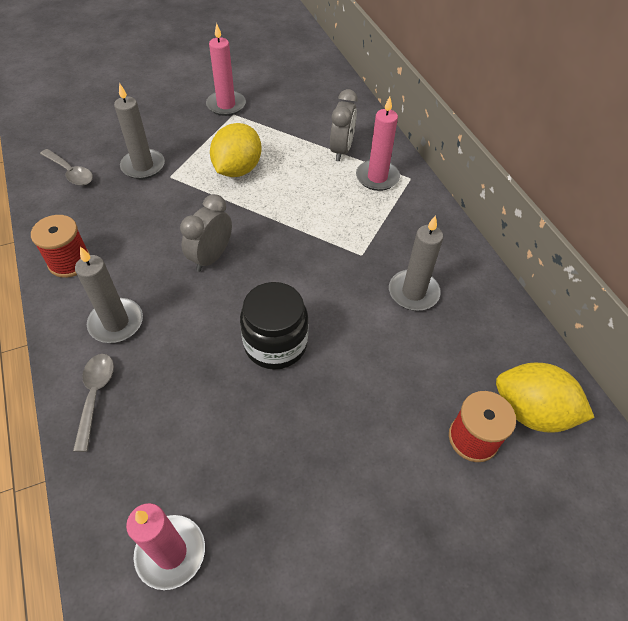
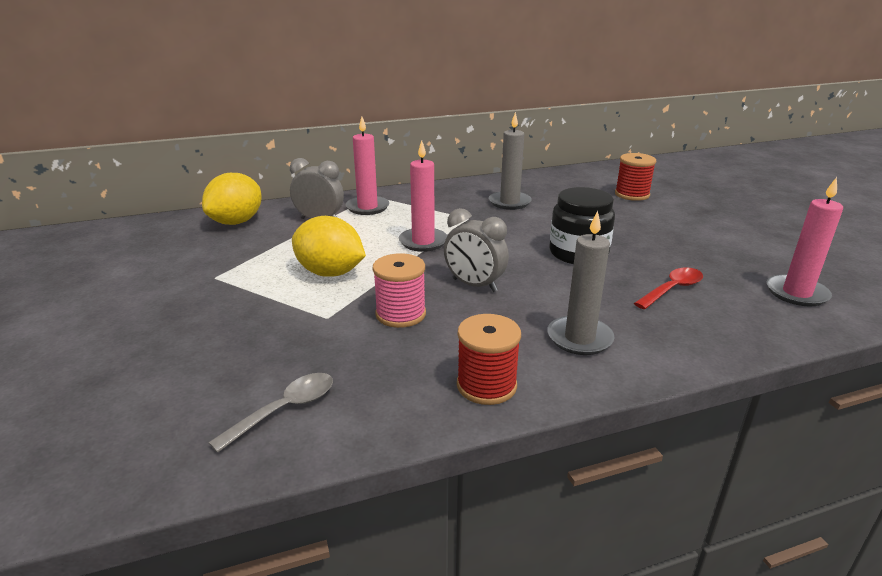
camera: 85 degrees left, 25 degrees down
grey spoon [73,354,114,452] -> none
grey candle [114,83,165,179] -> none
pink candle [206,23,246,116] -> pink candle moved to [399,140,447,252]
yellow lemon [496,363,595,433] -> yellow lemon moved to [202,173,262,225]
none -> pink spool [372,253,426,328]
none -> red spoon [634,267,703,309]

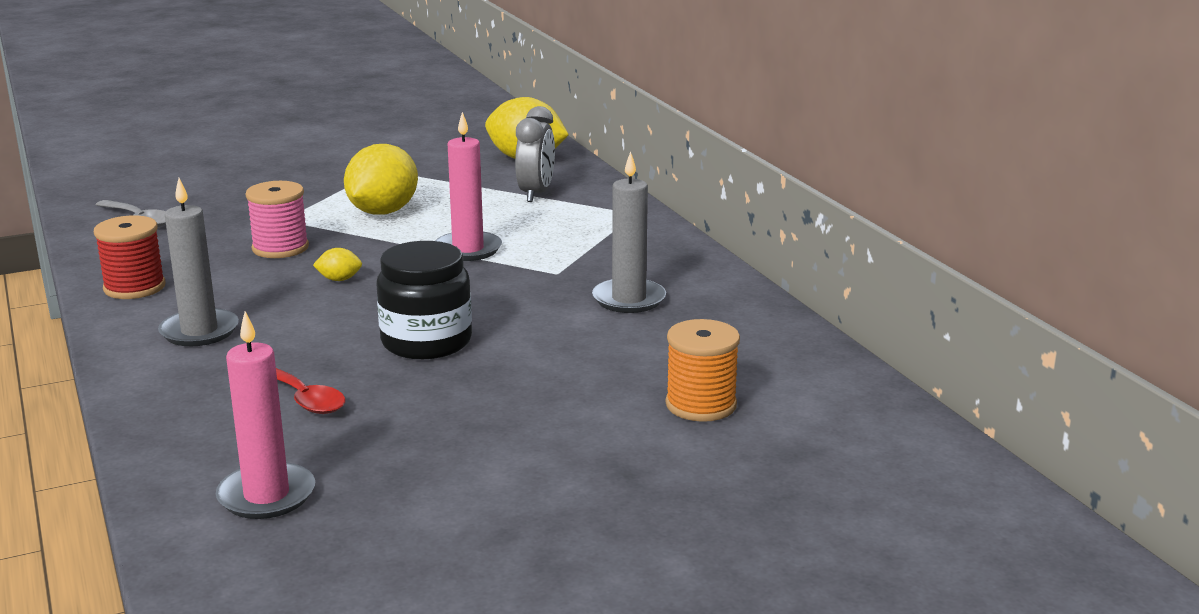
camera: 85 degrees right, 5 degrees down
pink candle [345,116,389,215] -> none
grey clock [444,208,509,292] -> yellow lemon [313,248,362,281]
red spool [615,153,656,201] -> orange spool [666,319,740,422]

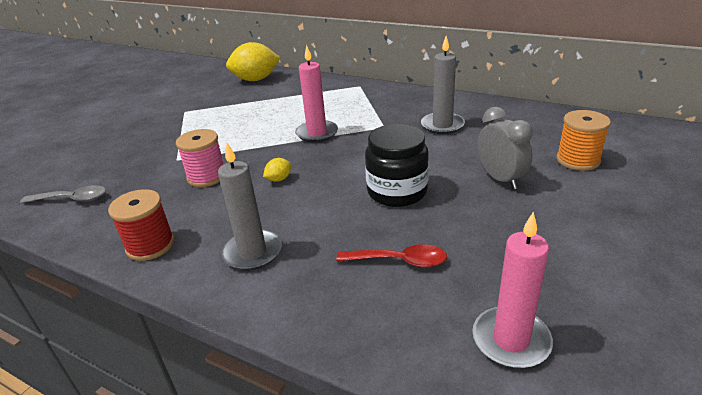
camera: 35 degrees left, 10 degrees up
yellow lemon [344,144,418,215] -> none
grey clock [515,106,555,202] -> grey clock moved to [478,107,533,189]

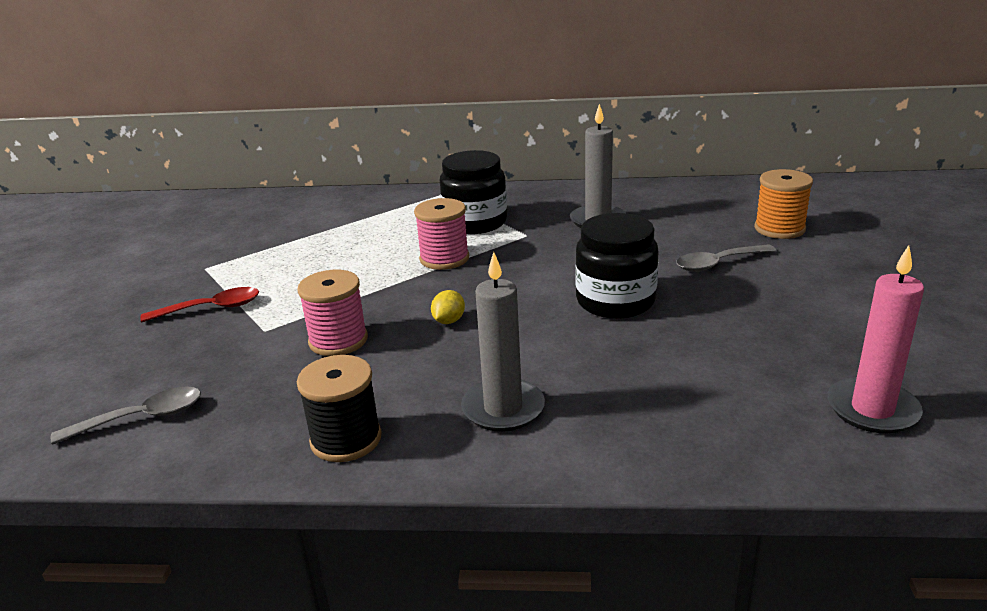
camera: 25 degrees left, 5 degrees down
red spool [108,189,174,261] -> black spool [297,355,381,462]
yellow lemon [226,42,280,81] -> none
pink candle [295,45,338,143] -> pink spool [414,198,469,270]
red spoon [336,244,447,268] -> red spoon moved to [140,287,259,322]
grey clock [478,107,533,189] -> grey spoon [676,244,776,272]
none -> black jar [440,150,507,234]

